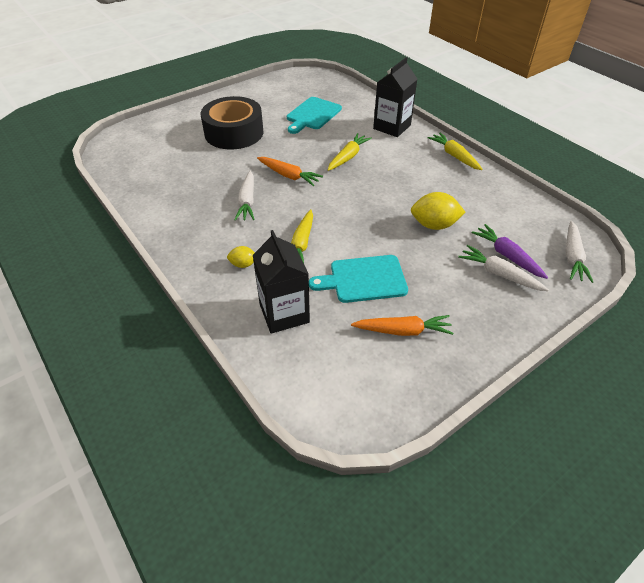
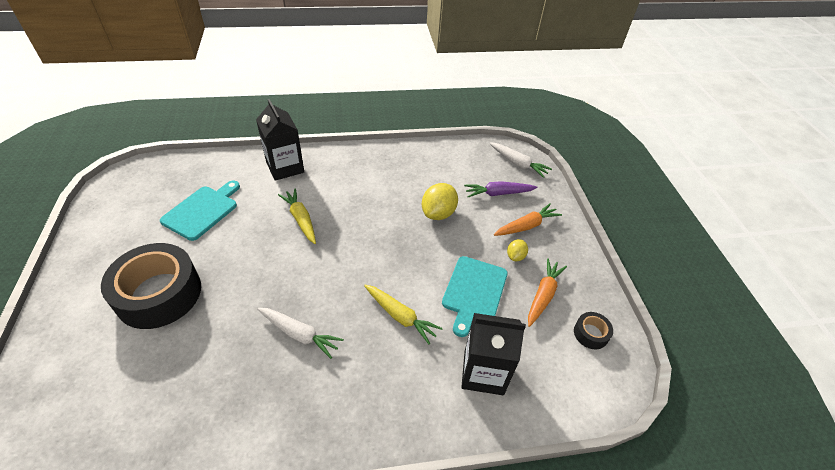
camera: 65 degrees left, 0 degrees up
yellow lemon [227,246,255,268] -> yellow lemon moved to [507,239,528,261]
orange carrot [257,157,323,186] -> orange carrot moved to [494,203,562,236]
turquoise cutting board [287,97,342,134] -> turquoise cutting board turned 120 degrees counterclockwise [160,181,240,241]
yellow carrot [427,132,482,170] -> none
white carrot [458,245,549,291] -> none
none -> black tape [574,312,613,349]

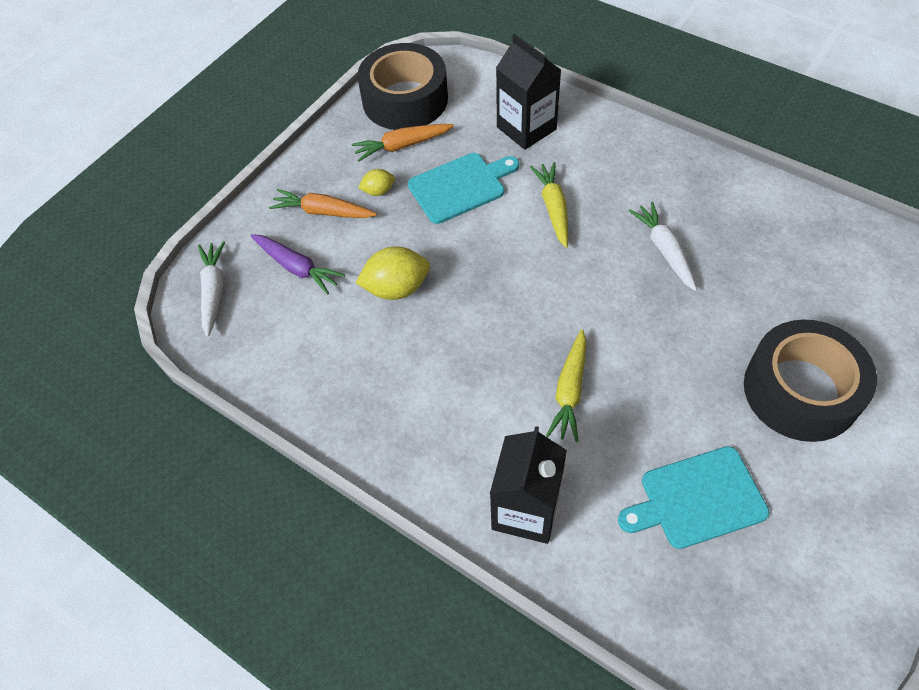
camera: 130 degrees left, 10 degrees up
black tape [574,312,613,349] -> black tape [357,43,448,130], size x2.35

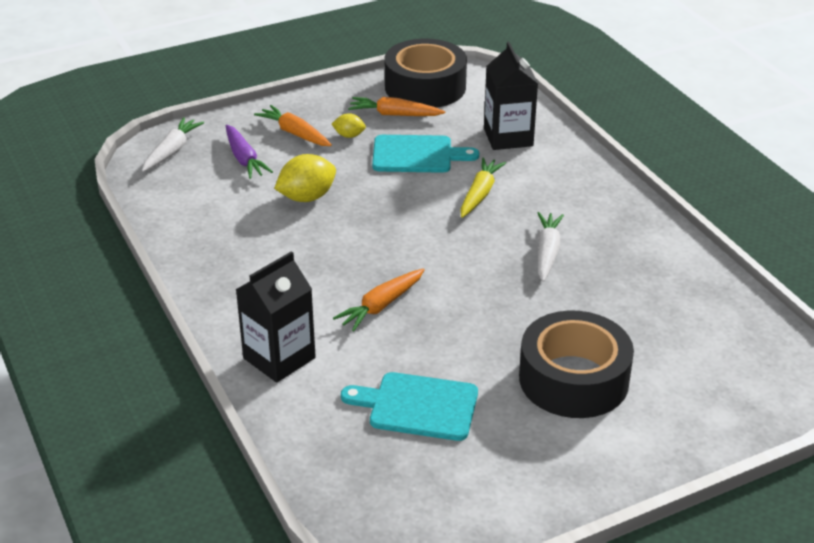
camera: 25 degrees right, 20 degrees down
yellow lemon [356,246,430,300] -> yellow lemon turned 45 degrees counterclockwise [274,154,336,202]
yellow carrot [546,329,587,442] -> orange carrot [333,268,425,331]

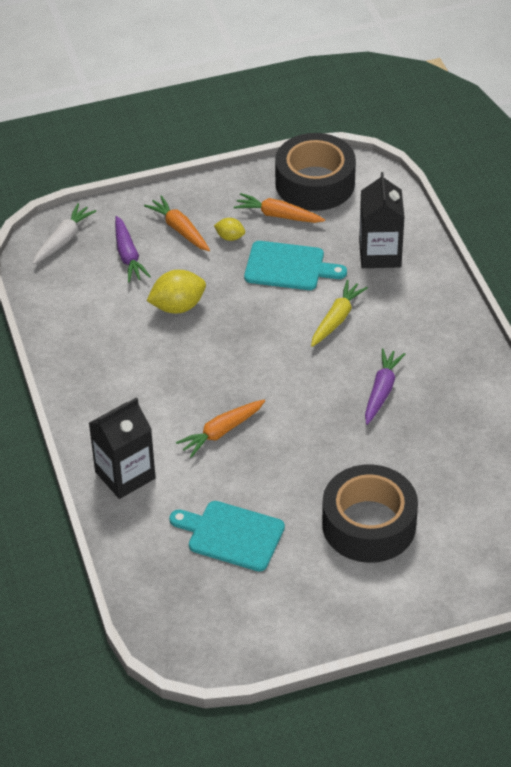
camera: 10 degrees right, 10 degrees up
white carrot [538,212,564,282] -> purple carrot [365,348,405,425]

